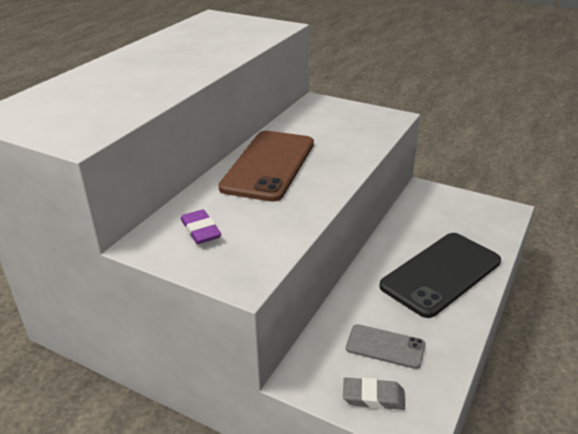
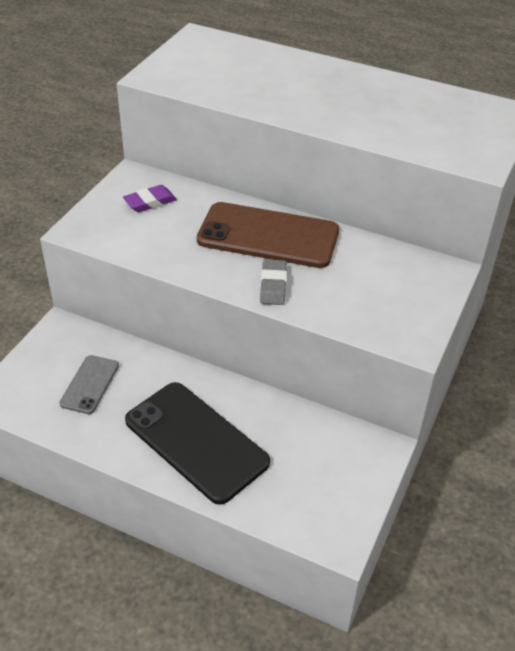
camera: 85 degrees right, 10 degrees up
grey eraser [343,377,405,410] -> grey eraser moved to [260,259,287,305]

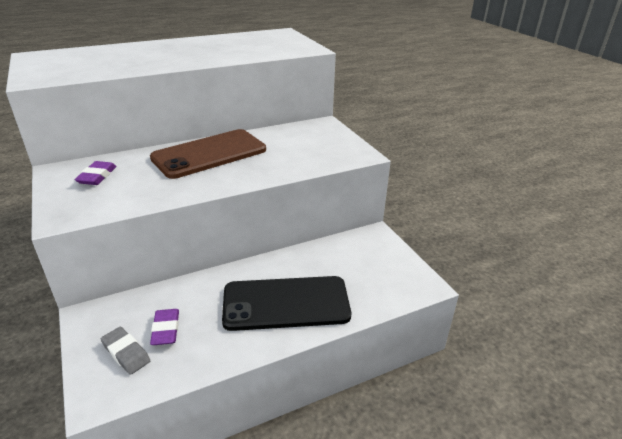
camera: 50 degrees left, 10 degrees down
grey phone [59,355,119,414] -> purple eraser [150,309,179,345]
grey eraser [260,259,287,305] -> grey eraser moved to [101,327,150,375]

